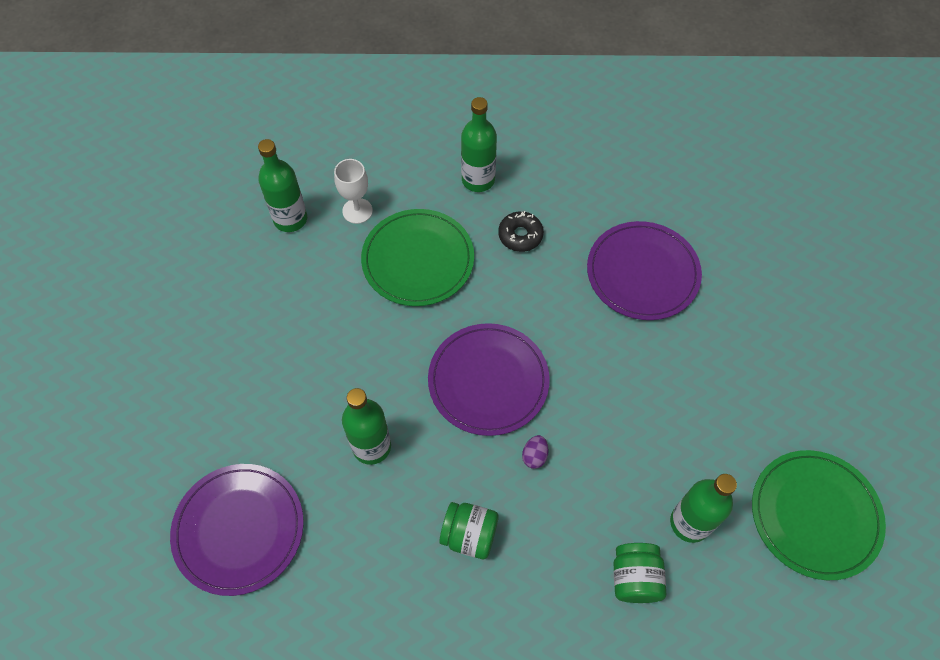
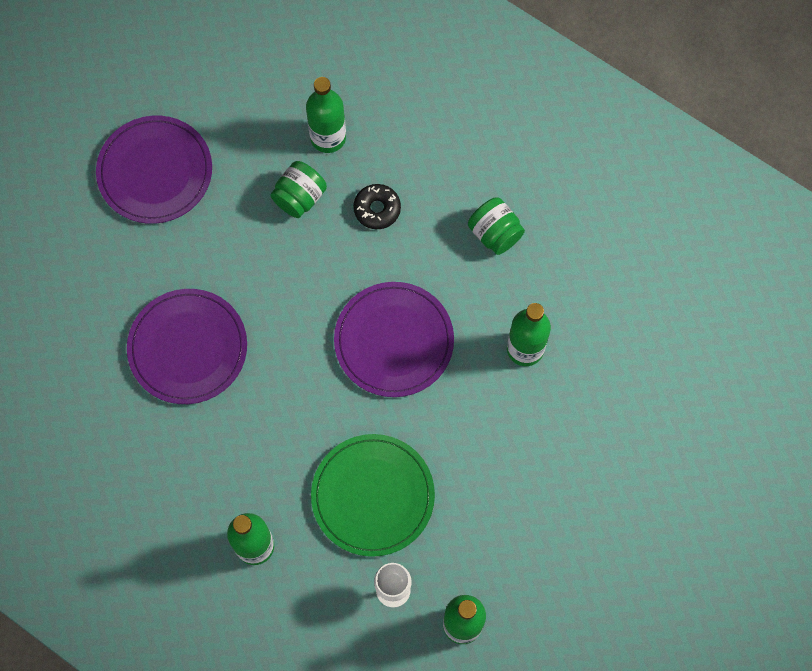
camera: 145 degrees left, 10 degrees up
purple plate [170,464,304,596] -> purple plate moved to [96,116,212,224]
black donut [498,211,544,252] -> black donut moved to [353,184,401,229]
purple egg [522,435,549,469] -> none
green jar [613,543,666,603] -> green jar moved to [271,161,327,218]
green plate [752,450,886,580] -> none

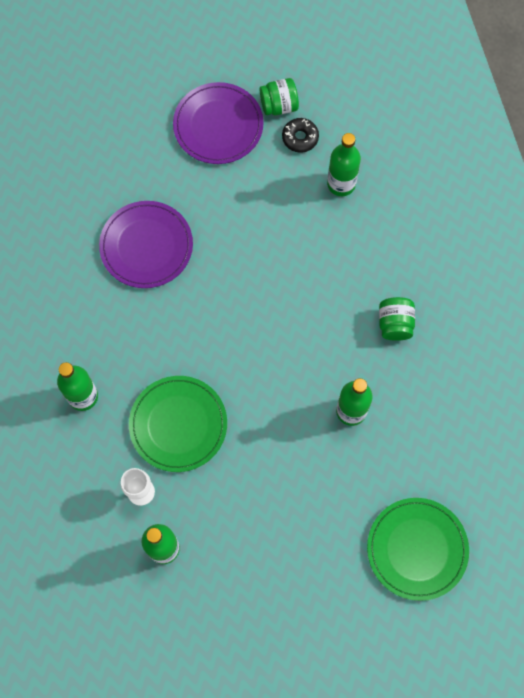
camera: 40 degrees right, 0 degrees up
green jar [271,161,327,218] -> green jar moved to [260,78,299,115]
purple plate [334,282,454,397] -> none
black donut [353,184,401,229] -> black donut moved to [282,118,319,153]
none -> green plate [367,498,469,601]

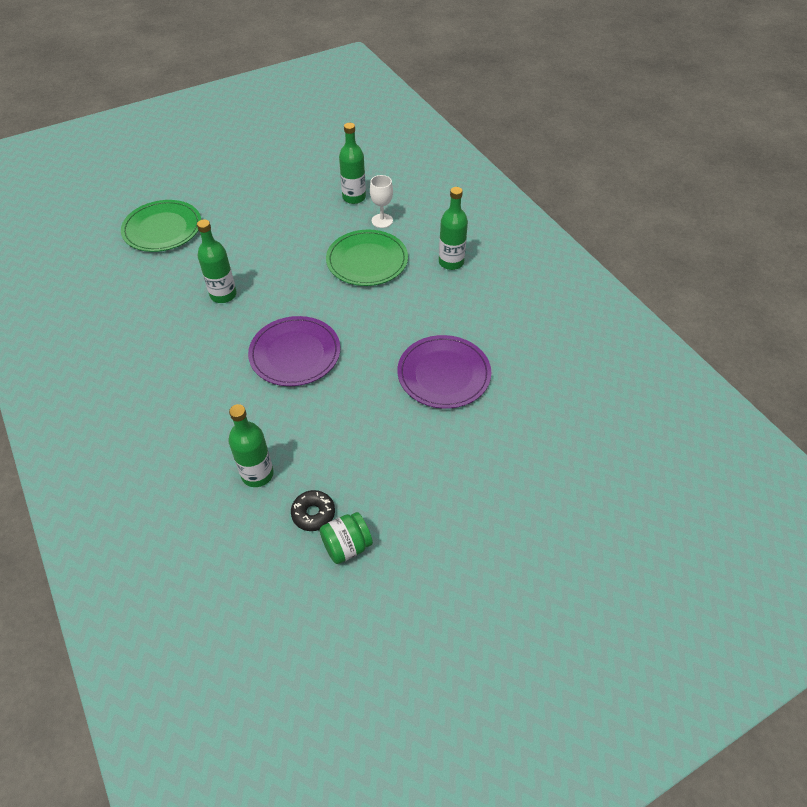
camera: 165 degrees right, 20 degrees down
purple plate [173,82,264,164] -> purple plate moved to [248,316,340,386]
green jar [379,297,415,341] -> none

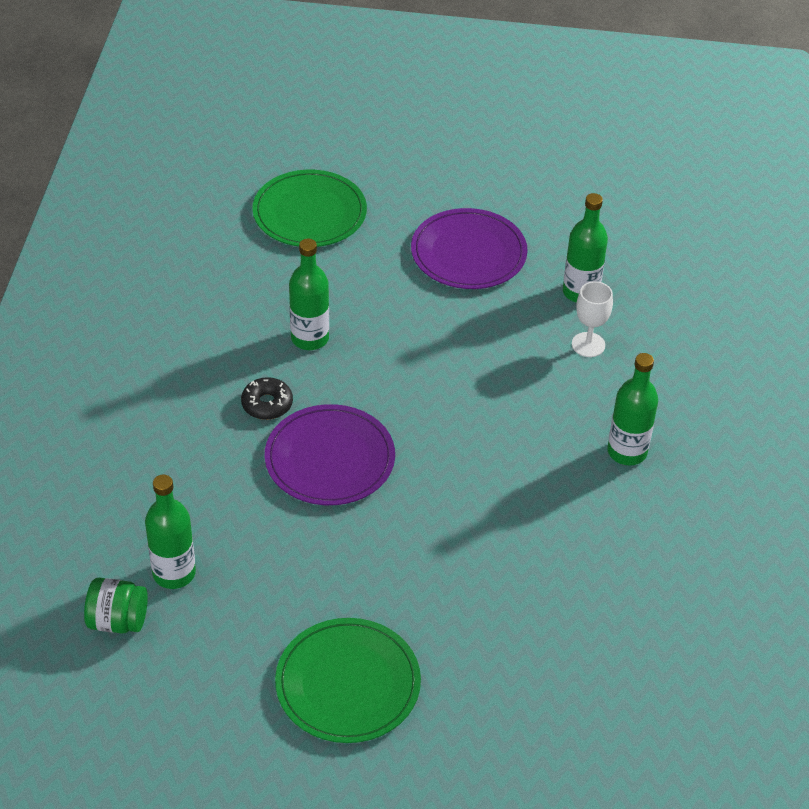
camera: 35 degrees right, 5 degrees down
black donut [291,490,335,531] -> black donut moved to [241,377,293,420]
green jar [320,512,373,564] -> green jar moved to [84,578,148,633]
green plate [326,230,408,286] -> green plate moved to [275,618,421,743]
purple plate [397,335,491,409] -> purple plate moved to [411,208,528,289]

